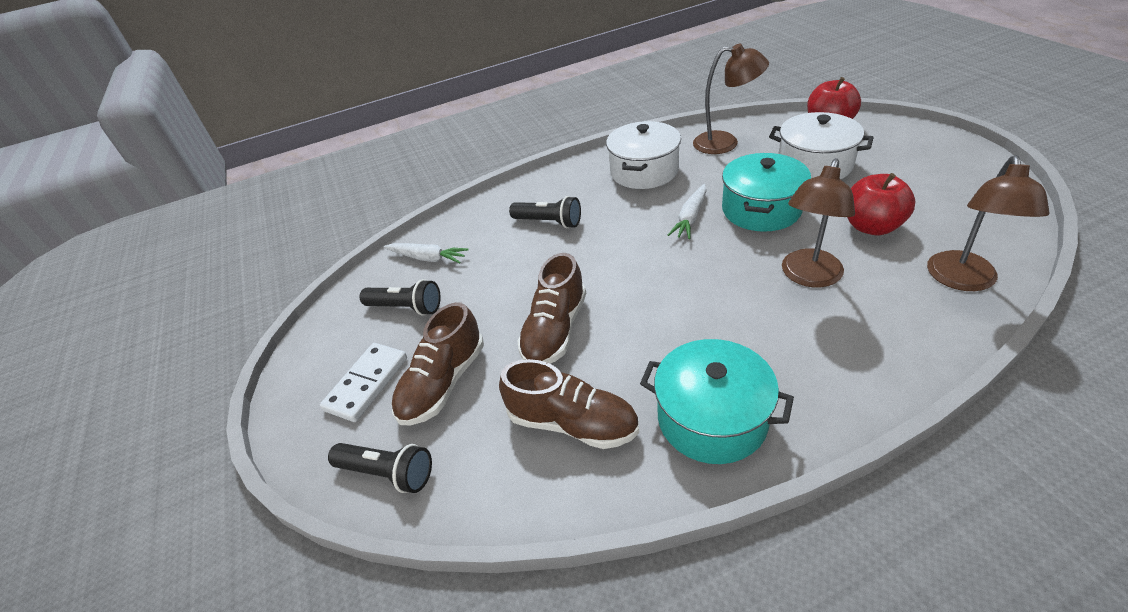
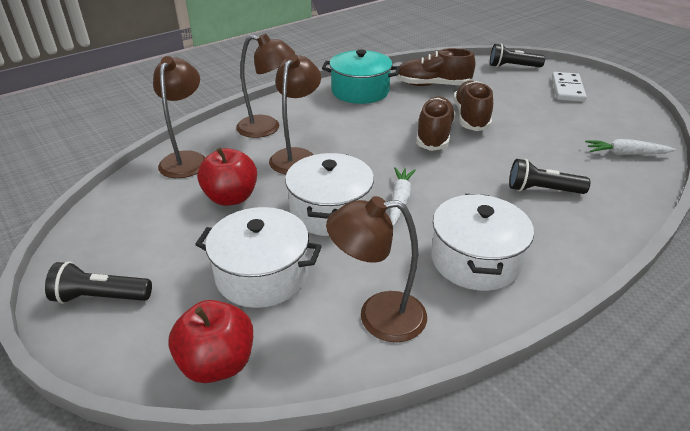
camera: 160 degrees right, 5 degrees down
black flashlight [360,279,441,316] -> black flashlight moved to [45,261,152,304]
brown shoe [391,302,484,425] -> brown shoe moved to [416,97,456,151]
turquoise pot [722,153,811,232] -> white pot [285,153,374,236]
none -> brown lamp [236,33,295,138]

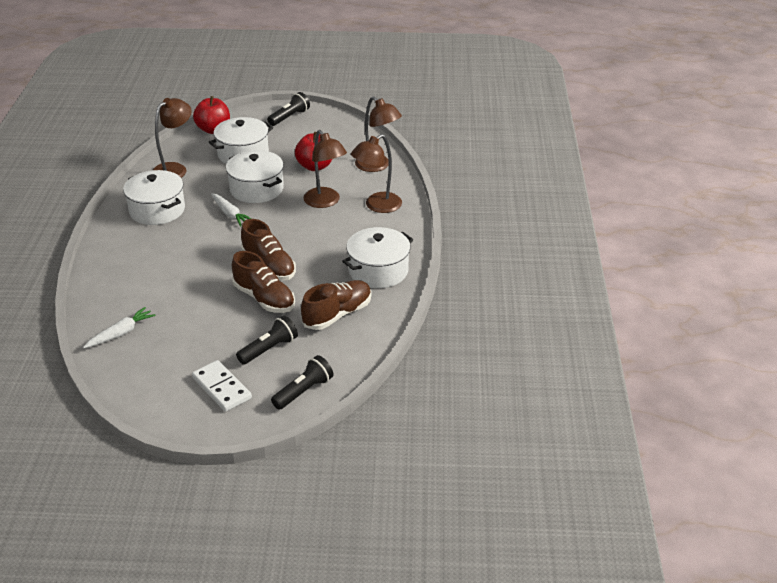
camera: 130 degrees right, 0 degrees up
turquoise pot [322,50,400,104] -> white pot [342,227,414,288]
black flashlight [509,159,590,194] -> black flashlight moved to [236,315,298,365]

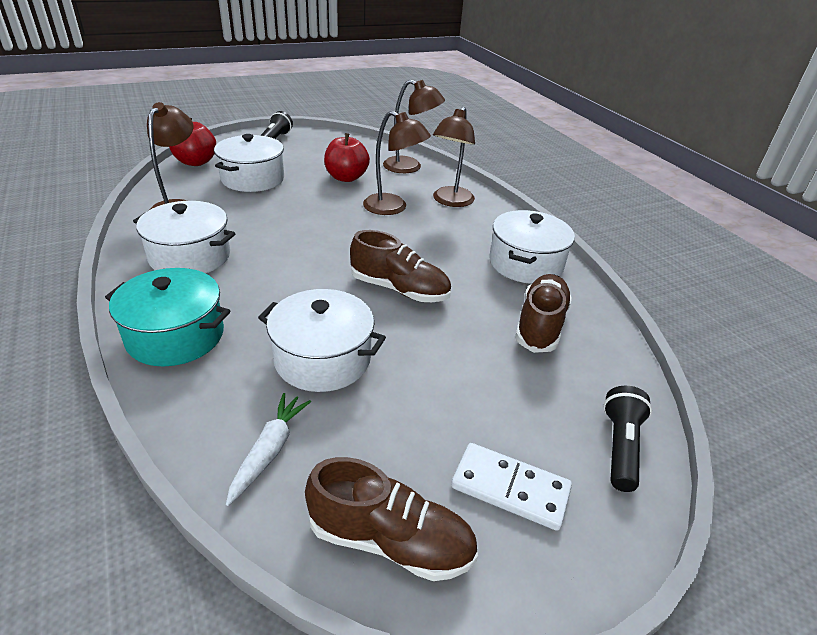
camera: 30 degrees left, 0 degrees up
white carrot [211,193,251,227] -> none
white pot [226,150,284,203] -> white pot moved to [258,289,386,392]
brown shoe [232,251,295,313] -> brown shoe moved to [305,457,478,581]
black flashlight [236,315,298,365] -> none
none -> turquoise pot [105,268,230,366]

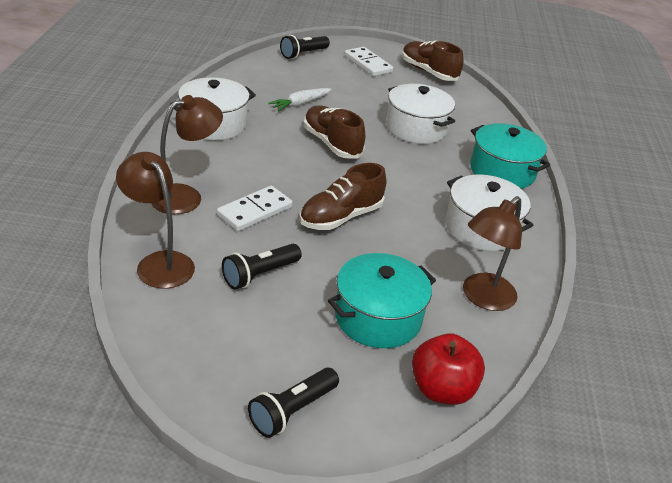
camera: 150 degrees left, 0 degrees up
white pot [214,134,284,192] -> turquoise pot [328,253,436,348]
white carrot [226,393,311,506] -> white carrot moved to [268,88,332,111]
red apple [324,133,370,182] -> black flashlight [222,244,302,290]
brown lamp [363,111,431,215] -> white domino [217,186,293,231]
brown shoe [515,274,572,353] -> brown shoe moved to [299,163,386,230]

